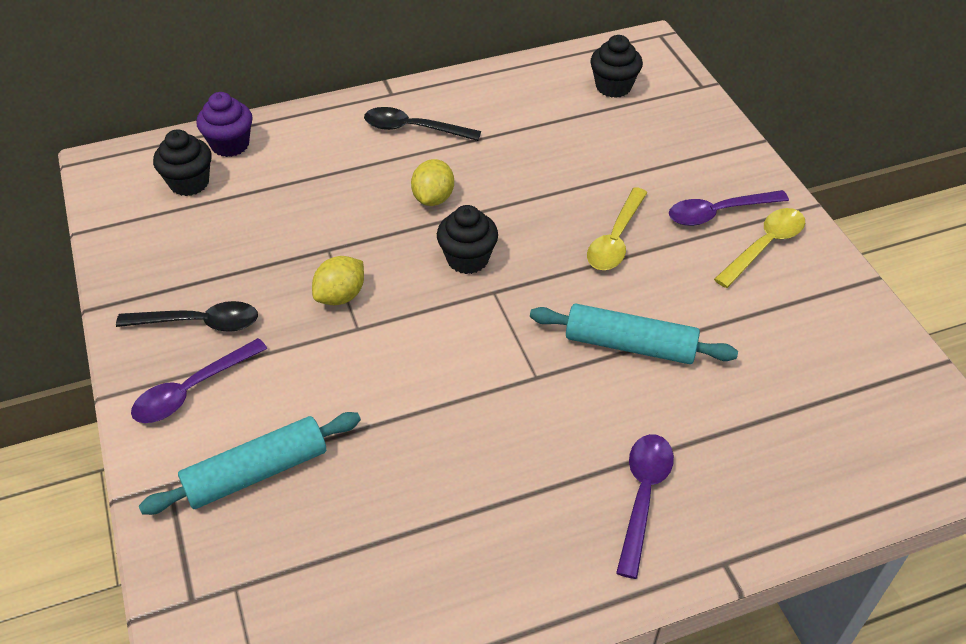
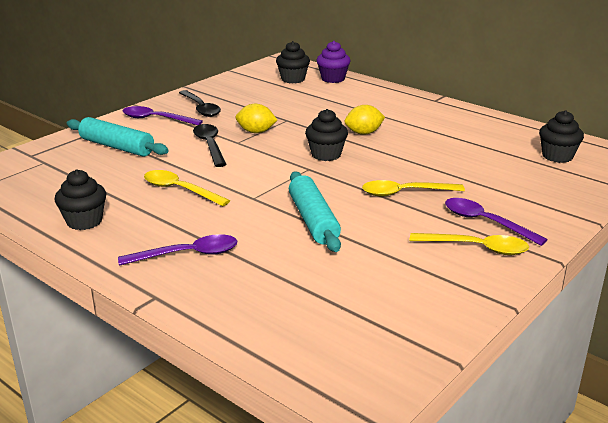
camera: 60 degrees right, 20 degrees down
black spoon [364,107,481,141] -> black spoon moved to [193,124,227,167]
none -> black cupcake [54,170,107,230]
none -> yellow spoon [144,170,230,206]

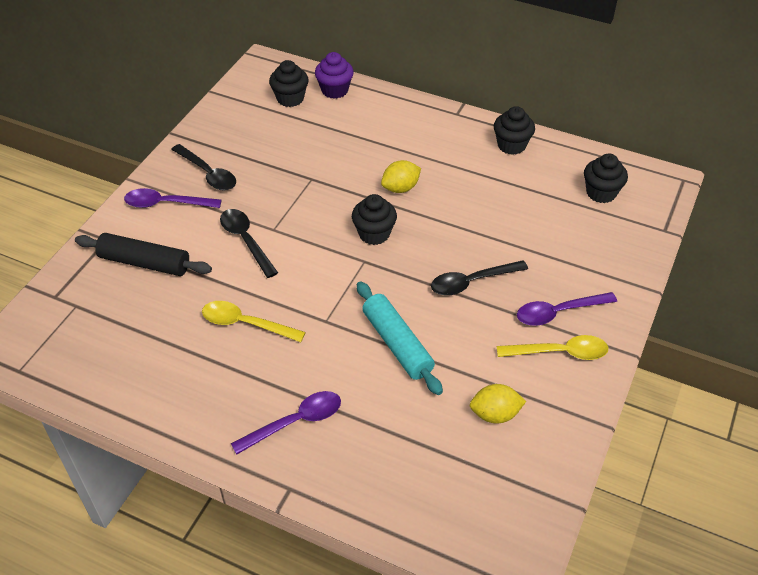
camera: 15 degrees left, 20 degrees up
black cupcake [54,170,107,230] -> black cupcake moved to [494,106,535,155]
turquoise rolling pin [67,117,169,156] -> black rolling pin [75,233,212,276]
yellow lemon [236,104,277,133] -> yellow lemon moved to [470,384,526,423]
yellow spoon [362,180,465,196] -> black spoon [431,260,528,296]
purple spoon [445,198,548,246] -> purple spoon turned 45 degrees counterclockwise [517,292,617,326]

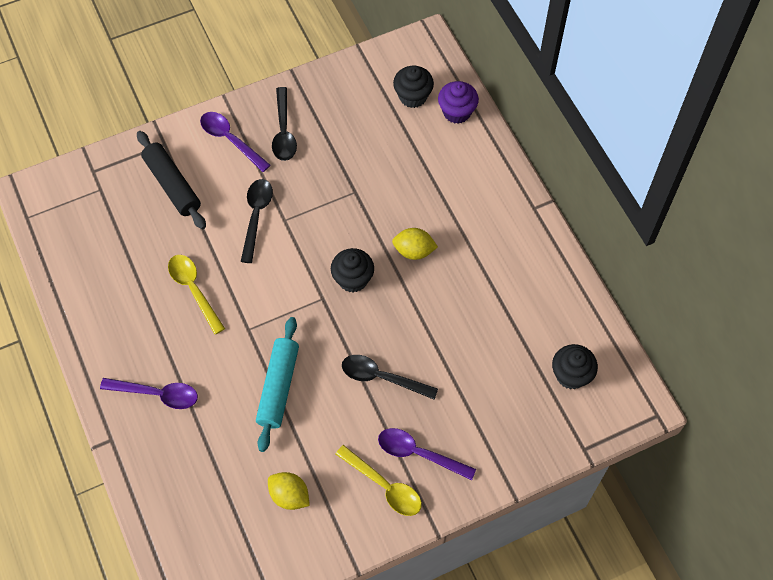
camera: 40 degrees right, 15 degrees up
black cupcake [494,106,535,155] -> none

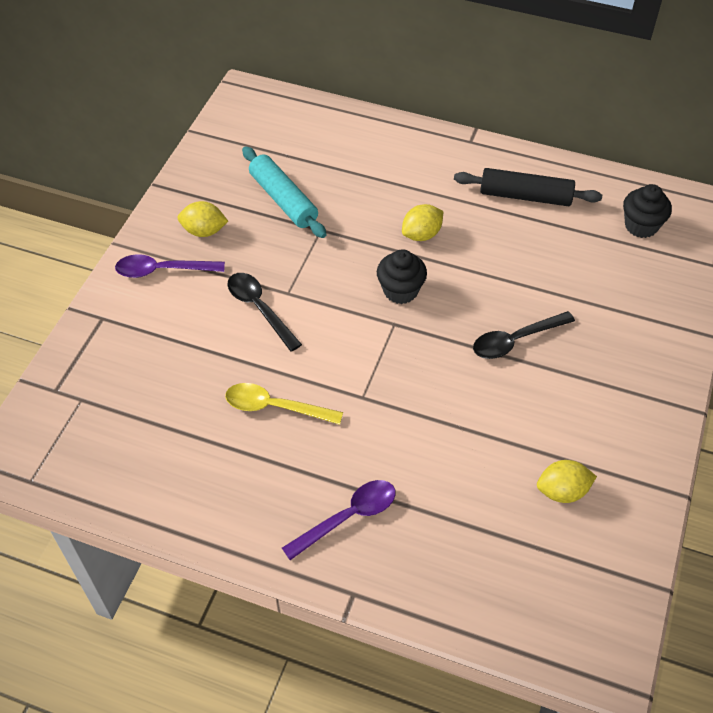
camera: 45 degrees left, 10 degrees down
black rolling pin [137,131,206,229] -> black rolling pin moved to [454,168,602,206]
turquoise rolling pin [256,317,299,452] -> turquoise rolling pin moved to [242,146,326,238]
black spoon [272,87,297,161] -> yellow lemon [177,201,228,237]
yellow spoon [336,445,422,516] -> none
purple spoon [378,428,476,480] -> none
black cupcake [393,65,434,108] -> none
purple cupcake [438,81,479,124] -> none

